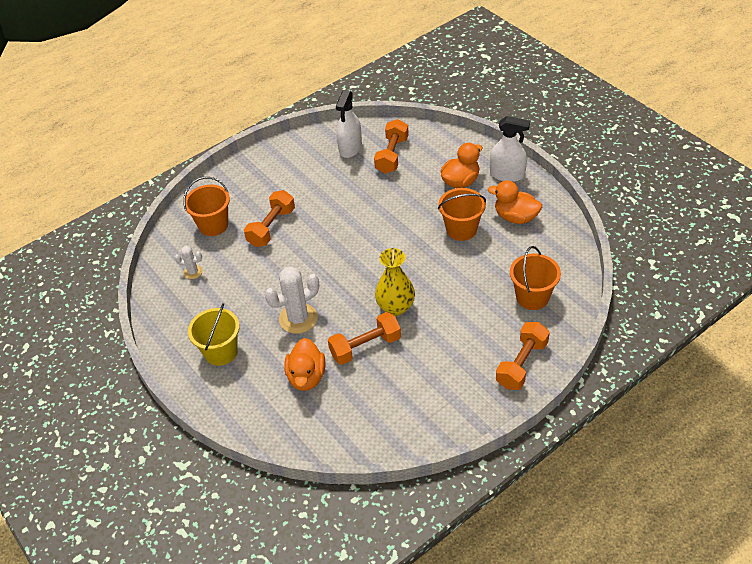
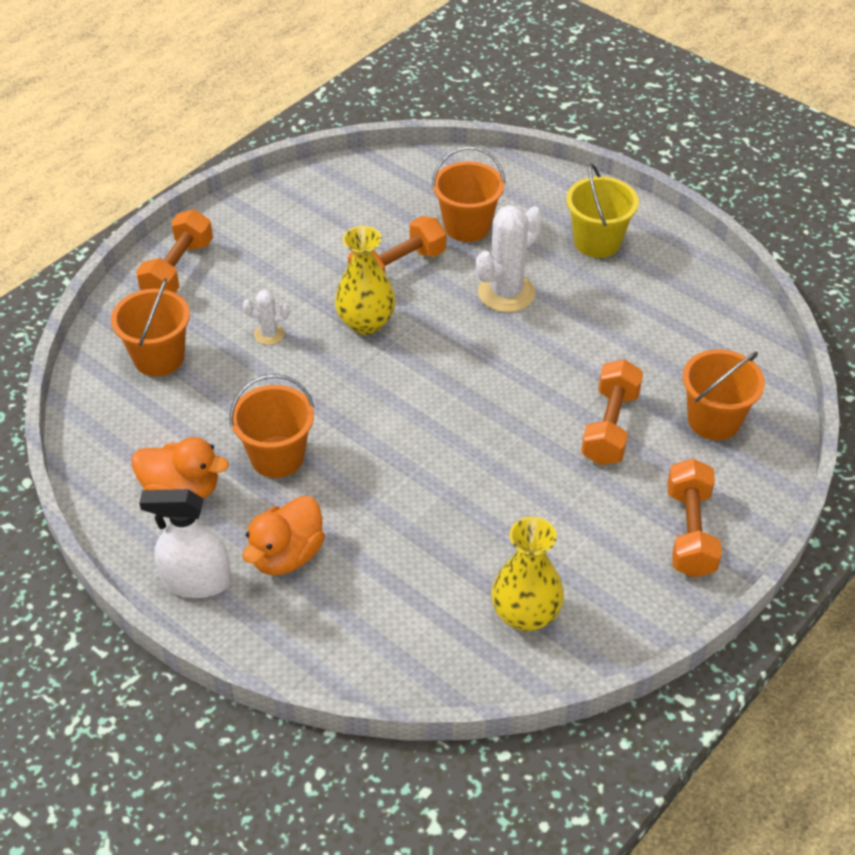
camera: 165 degrees right, 0 degrees up
white cactus [175,246,203,279] -> white cactus moved to [243,289,289,345]
orange duck [284,338,325,391] -> orange bucket [432,146,505,242]
white spray bottle [336,90,362,158] -> yellow vase [492,517,564,632]
orange dumbbell [374,119,409,174] -> orange dumbbell moved to [667,459,722,578]

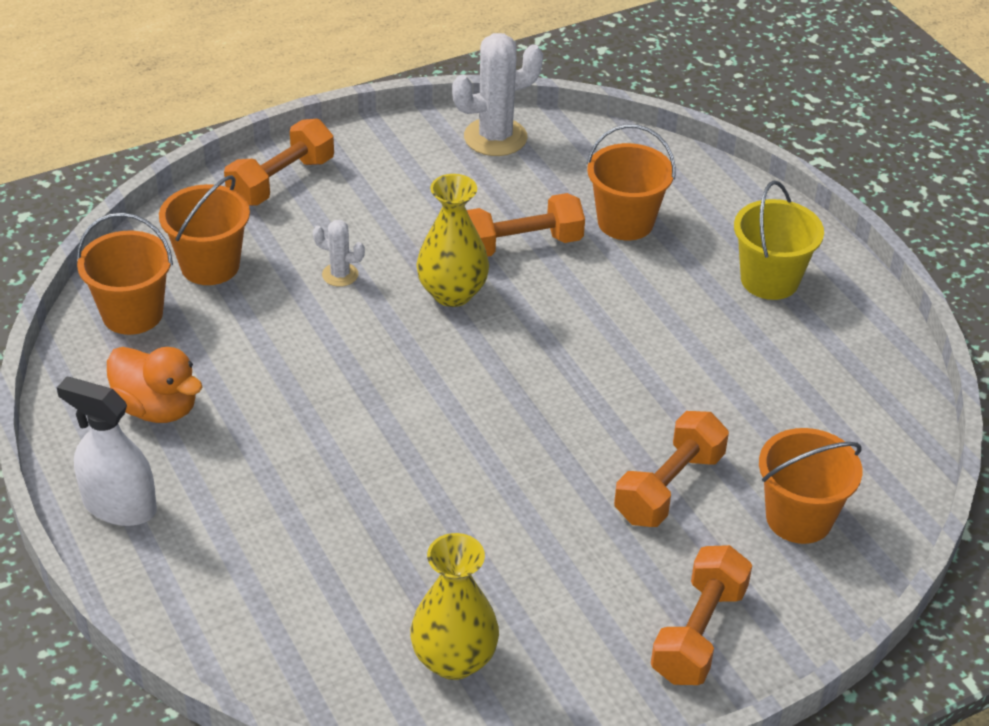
camera: 20 degrees right, 5 degrees down
orange bucket [229,374,314,478] -> orange bucket moved to [77,212,173,335]
orange duck [242,496,325,575] -> none
white cactus [476,205,543,312] -> white cactus moved to [452,33,543,156]

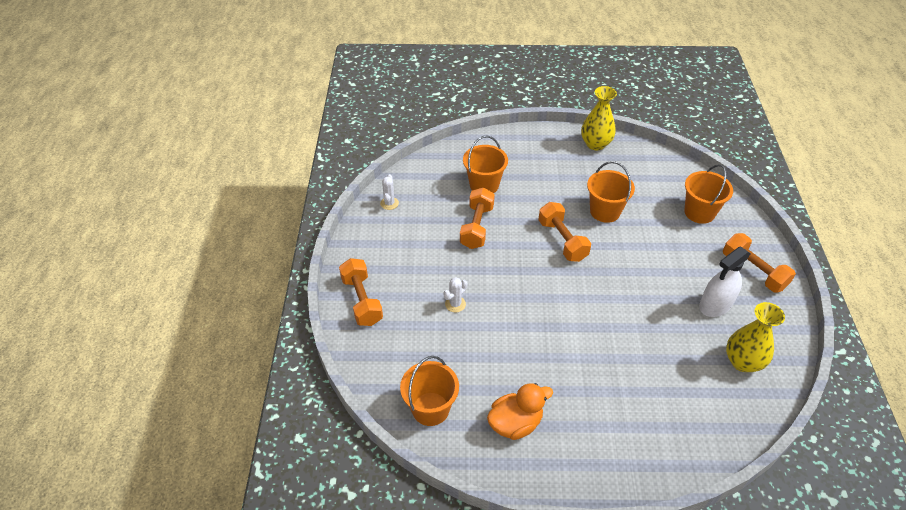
camera: 60 degrees left, 5 degrees up
white spray bottle [57,377,157,526] -> white spray bottle moved to [699,247,751,317]
orange bucket [159,175,250,285] -> orange bucket moved to [587,161,635,223]
yellow vase [416,174,489,307] -> yellow vase moved to [581,86,617,150]
white cactus [452,33,543,156] -> white cactus [380,174,399,210], size x0.52
orange dumbbell [614,411,729,527] -> orange dumbbell moved to [538,202,591,262]
yellow bucket [734,181,824,300] -> none

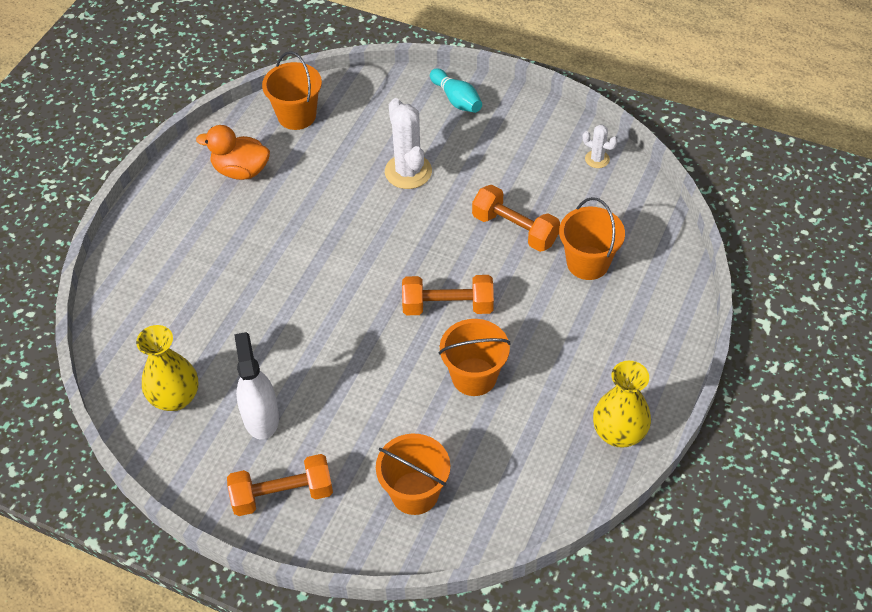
camera: 115 degrees right, 5 degrees up
orange dumbbell [339,258,383,326] -> turquoise bowling pin [430,68,482,113]
white cactus [443,277,467,313] -> white cactus [385,98,432,189], size x1.92
orange duck [487,383,553,440] -> orange duck turned 105 degrees clockwise [196,125,270,180]

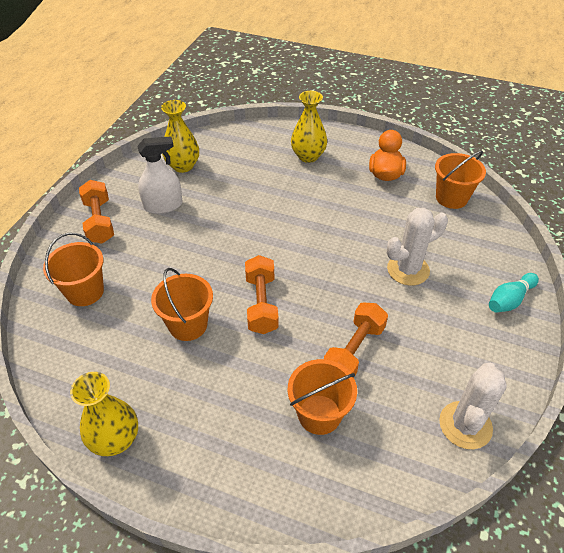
camera: 85 degrees right, 5 degrees down
white cactus [583,125,618,168] -> white cactus [439,363,507,449], size x1.92
none -> yellow vase [291,91,327,163]

